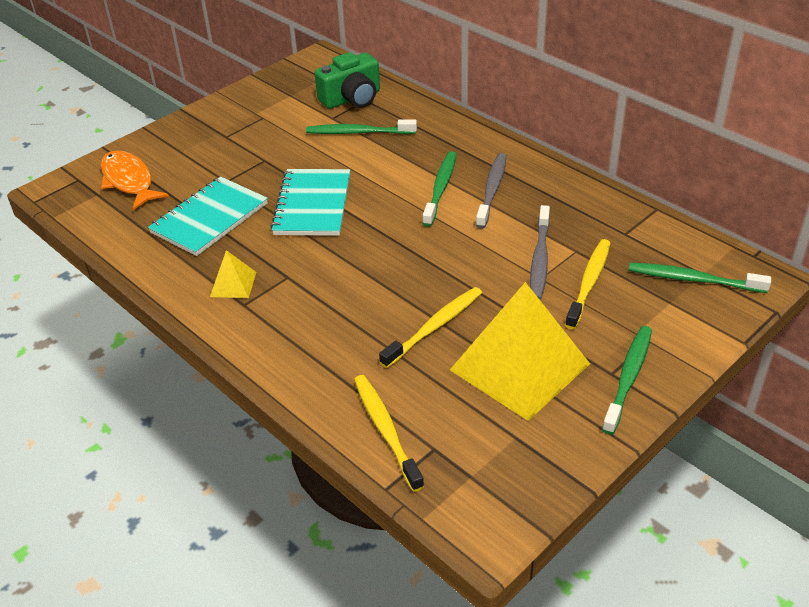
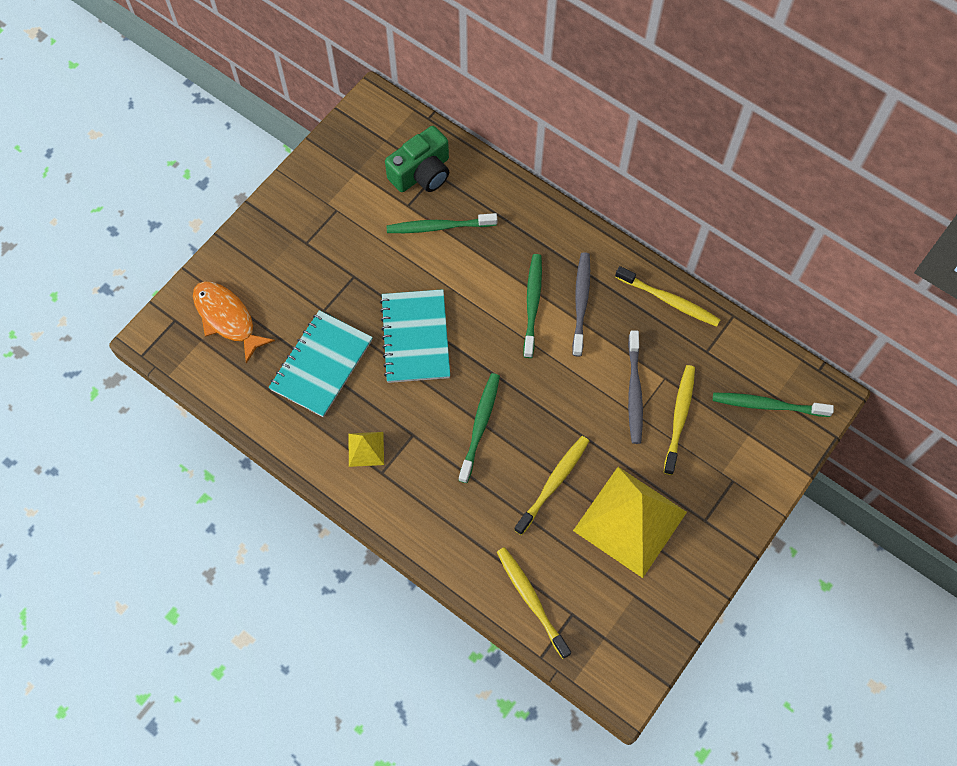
camera: 10 degrees left, 25 degrees up
green toothbrush [602,326,652,435] -> green toothbrush moved to [458,373,500,483]
none -> yellow toothbrush [615,266,721,327]

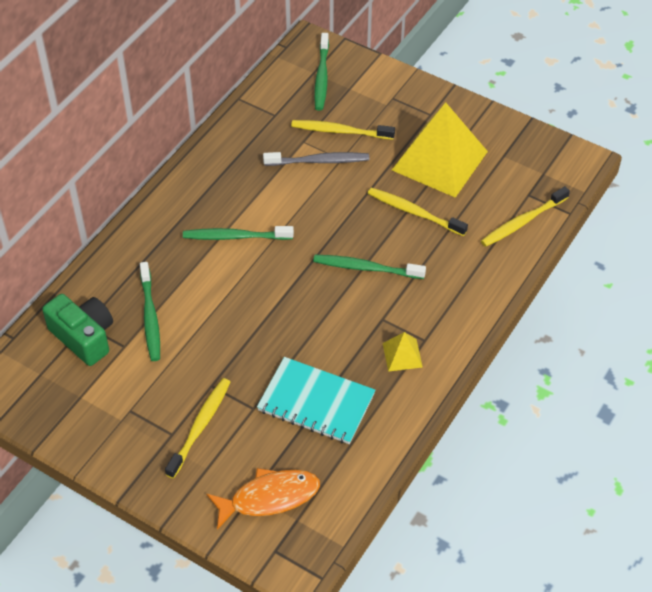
camera: 95 degrees left, 15 degrees down
orange fish [193,281,275,364] -> orange fish turned 150 degrees counterclockwise [207,468,320,530]
turquoise notebook [380,289,450,383] -> none
grey toothbrush [572,252,590,357] -> none
yellow toothbrush [615,266,721,327] -> yellow toothbrush moved to [165,378,230,479]

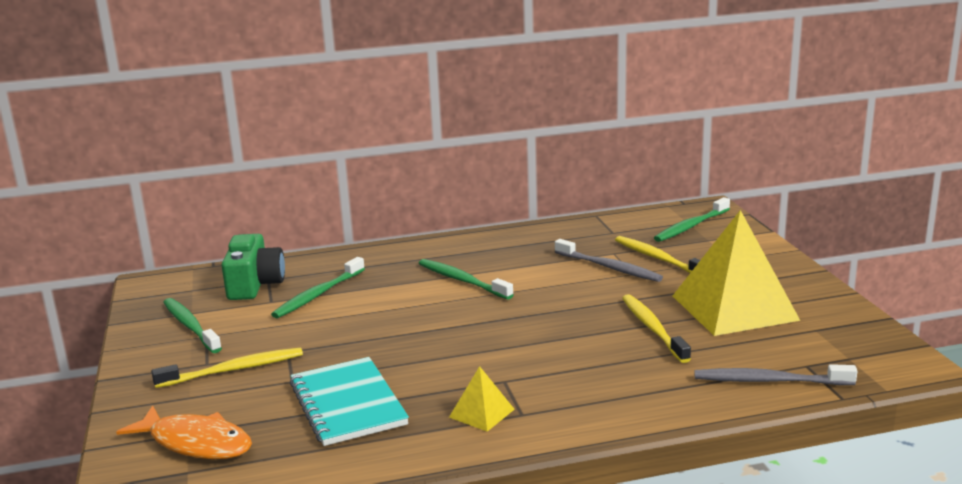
camera: 45 degrees right, 30 degrees down
green toothbrush [313,255,426,279] -> green toothbrush moved to [163,298,222,353]
yellow toothbrush [481,186,570,247] -> grey toothbrush [694,364,857,385]

